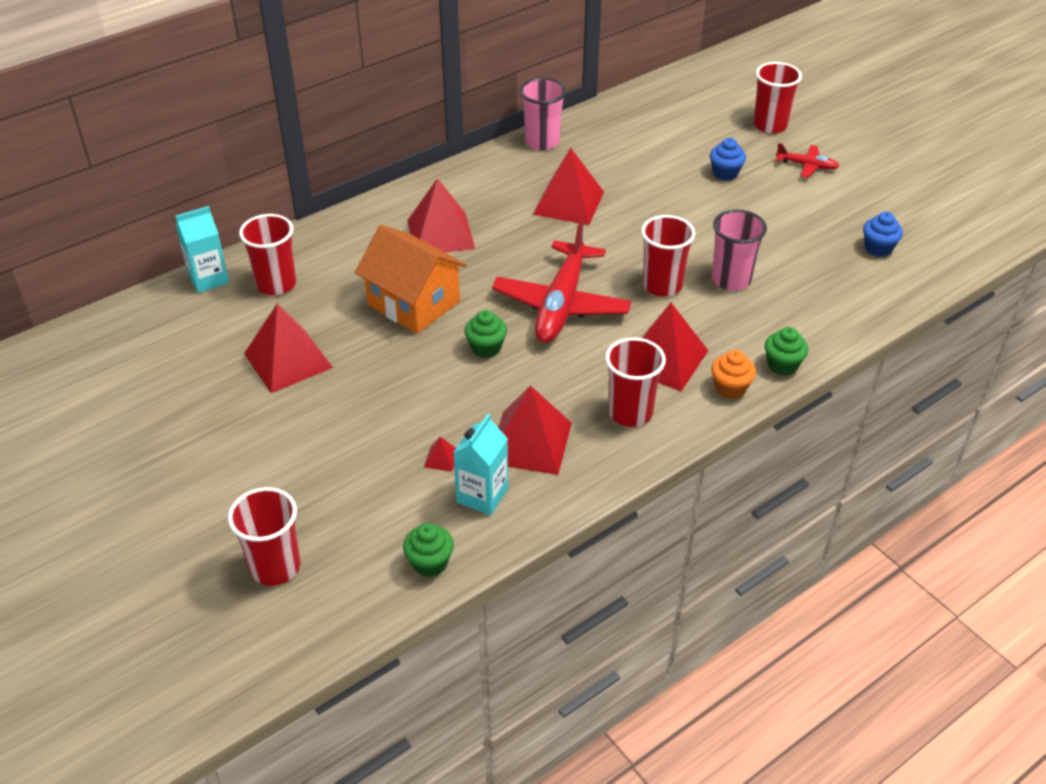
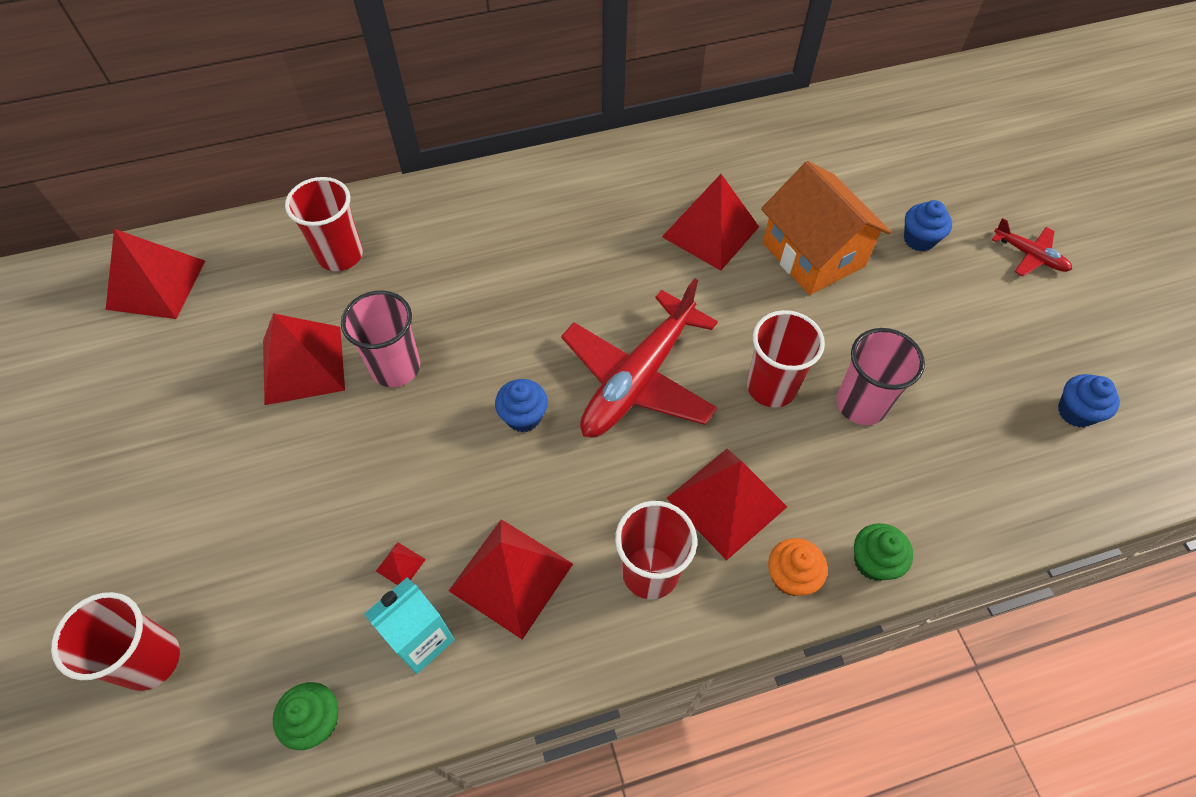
camera: 20 degrees right, 15 degrees up
turquoise carton [176,206,229,293] -> none
orange house [355,225,467,334] -> orange house moved to [761,161,891,295]
red pyramid [407,178,475,253] -> red pyramid moved to [106,229,205,319]
green cupcake [465,310,507,358] -> blue cupcake [495,379,548,433]
pink cup [520,78,566,151] -> pink cup moved to [341,290,420,387]
red cup [753,62,802,133] -> none

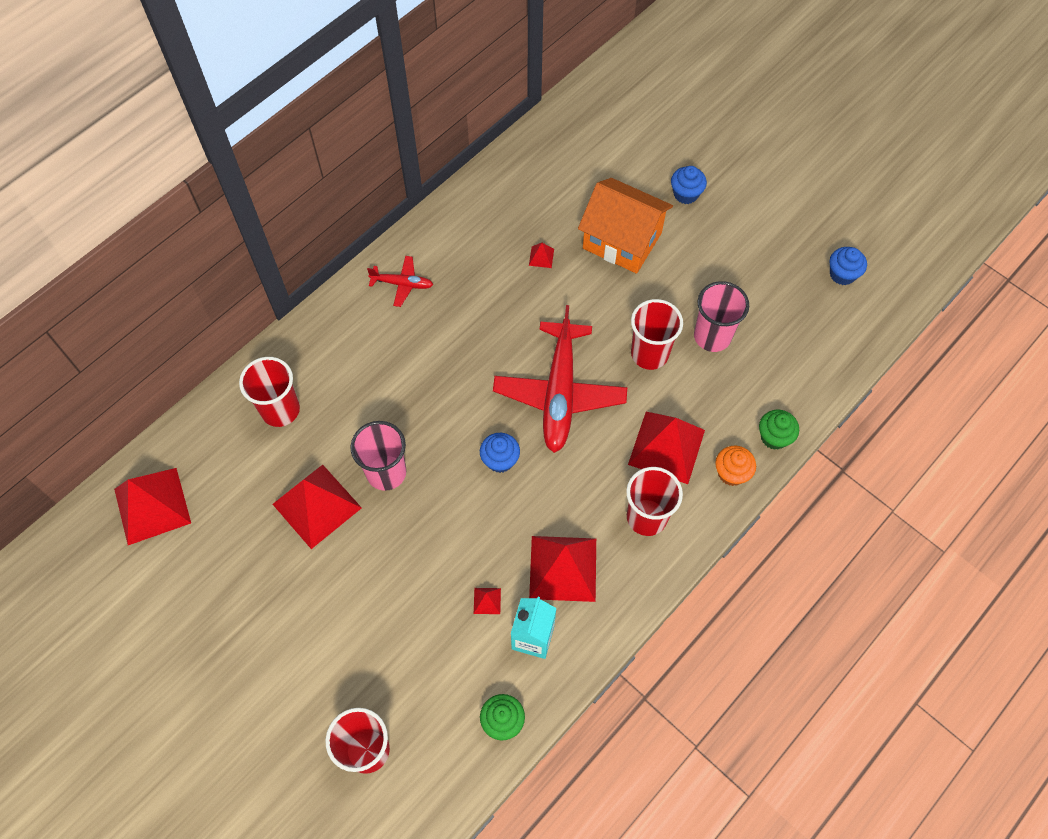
camera: 30 degrees left, 5 degrees up
red pyramid [662,174,759,271] -> red pyramid [529,243,554,268], size x0.40
red plane [992,218,1072,276] -> red plane moved to [367,256,433,307]

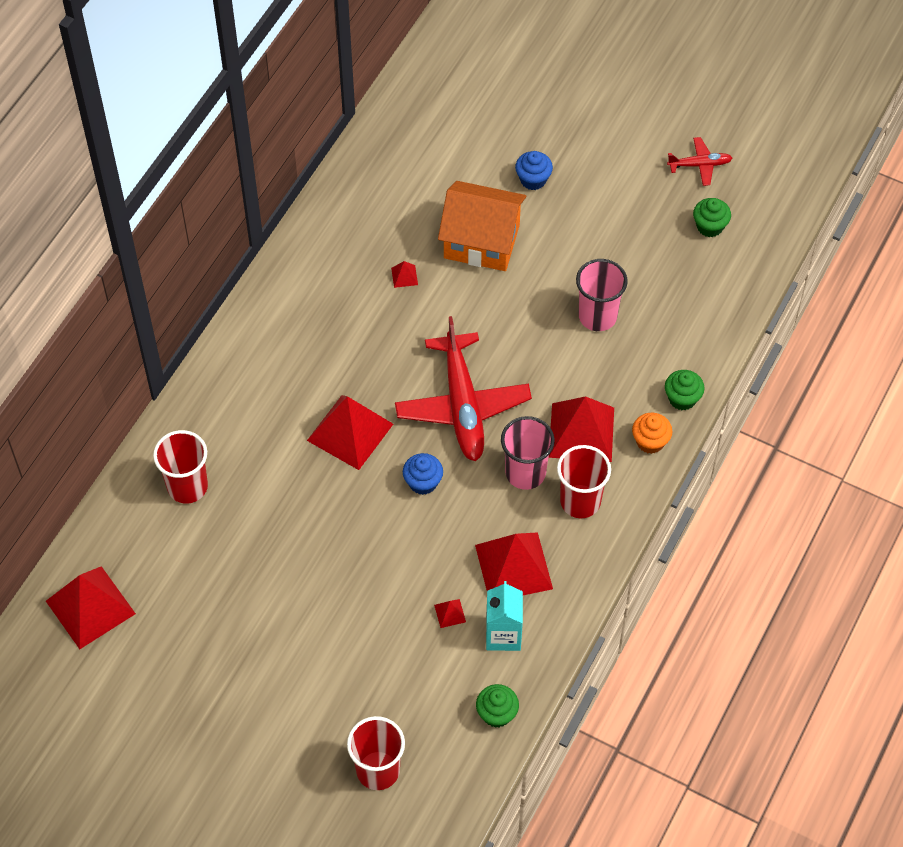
camera: 15 degrees left, 5 degrees down
red pyramid [273,465,362,549] -> red pyramid moved to [307,395,393,470]
pink cup [350,421,406,491] -> pink cup moved to [501,416,555,490]
red plane [367,256,433,307] -> red plane moved to [667,137,732,186]
red cup [631,299,683,370] -> none
blue cupcake [830,247,867,285] -> green cupcake [693,198,731,237]

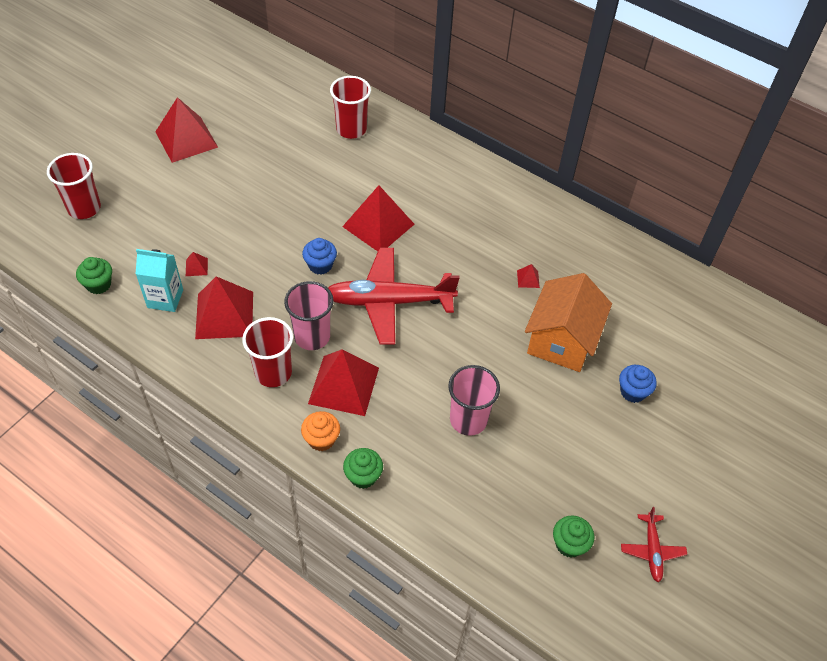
camera: 95 degrees right, 5 degrees down
red pyramid [46,566,136,649] -> red pyramid moved to [155,97,218,163]

